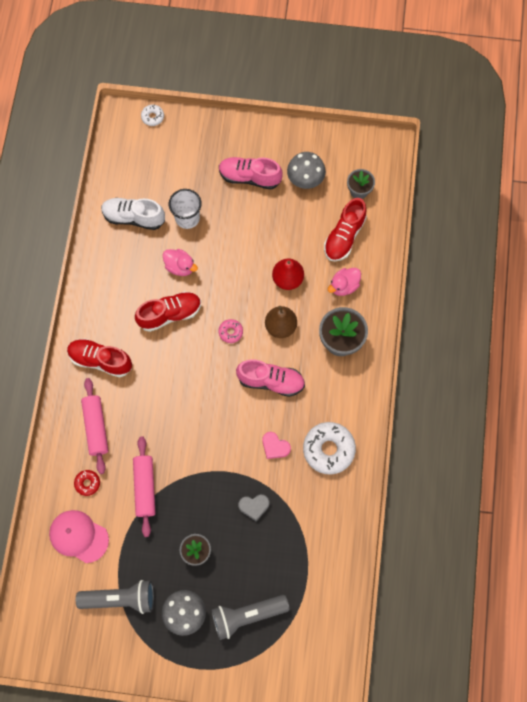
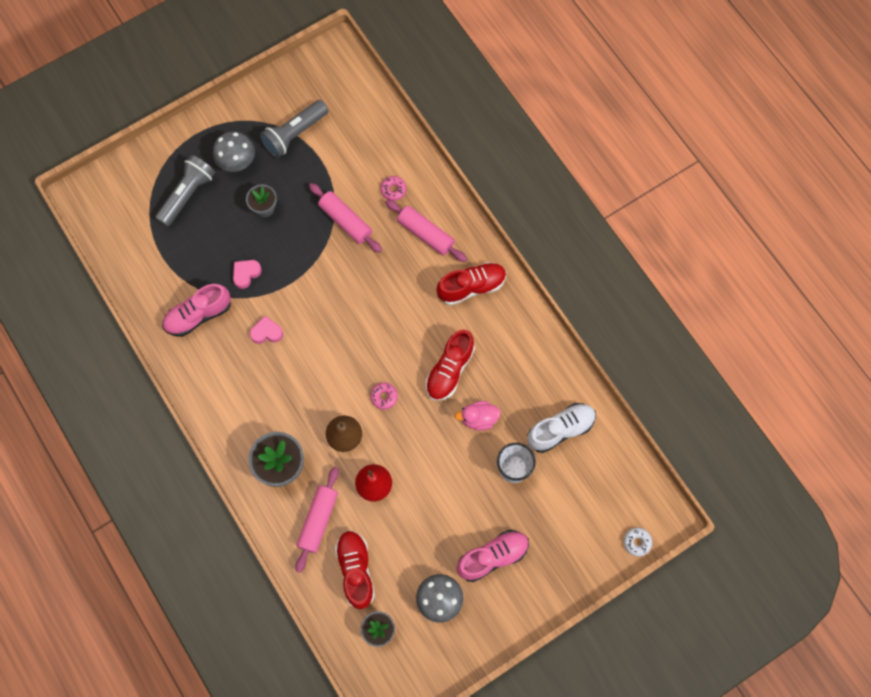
camera: 140 degrees right, 0 degrees up
pink cap [49,510,109,563] -> none
red donut [74,470,100,496] -> pink donut [381,176,406,201]
pink shoe [236,359,305,397] -> pink shoe moved to [162,284,231,337]
grey heart [238,494,269,522] -> pink heart [233,260,262,289]
white donut [303,422,356,475] -> none
pink duck [328,268,361,296] -> pink rolling pin [295,467,339,573]

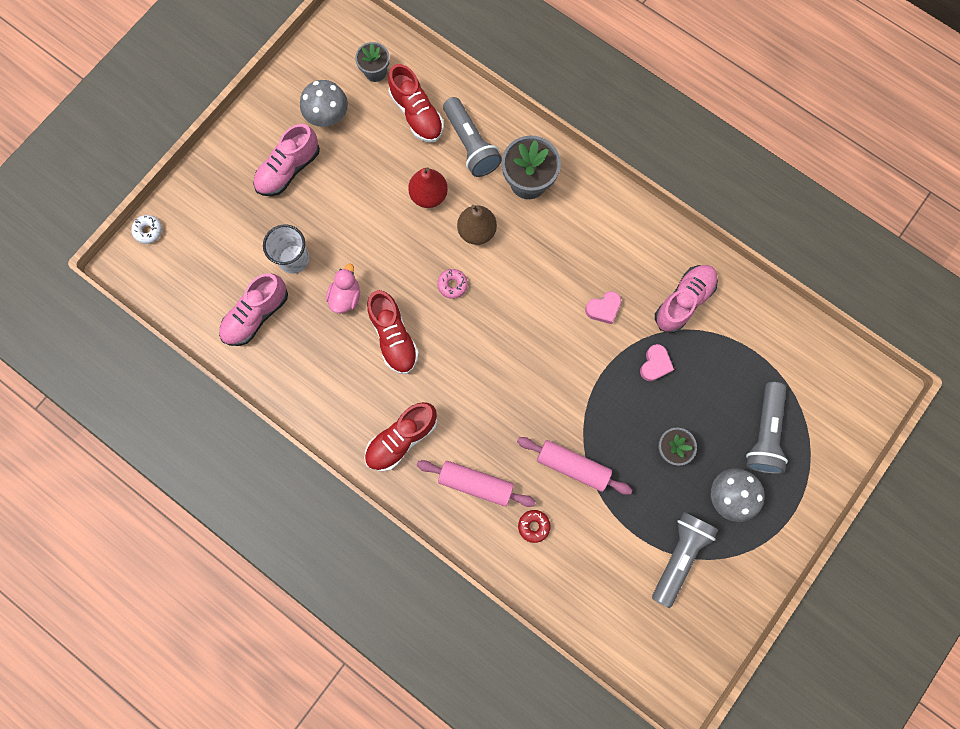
camera: 160 degrees right, 5 degrees up
pink rolling pin [295,467,339,573] -> grey flashlight [443,97,502,177]
pink donut [381,176,406,201] -> red donut [518,510,551,543]
red shoe [426,329,475,401] -> red shoe turned 150 degrees clockwise [367,290,419,374]
pink duck [455,401,500,431] -> pink duck turned 45 degrees counterclockwise [326,264,360,313]
white shoe [527,403,596,453] -> pink shoe [219,273,288,346]

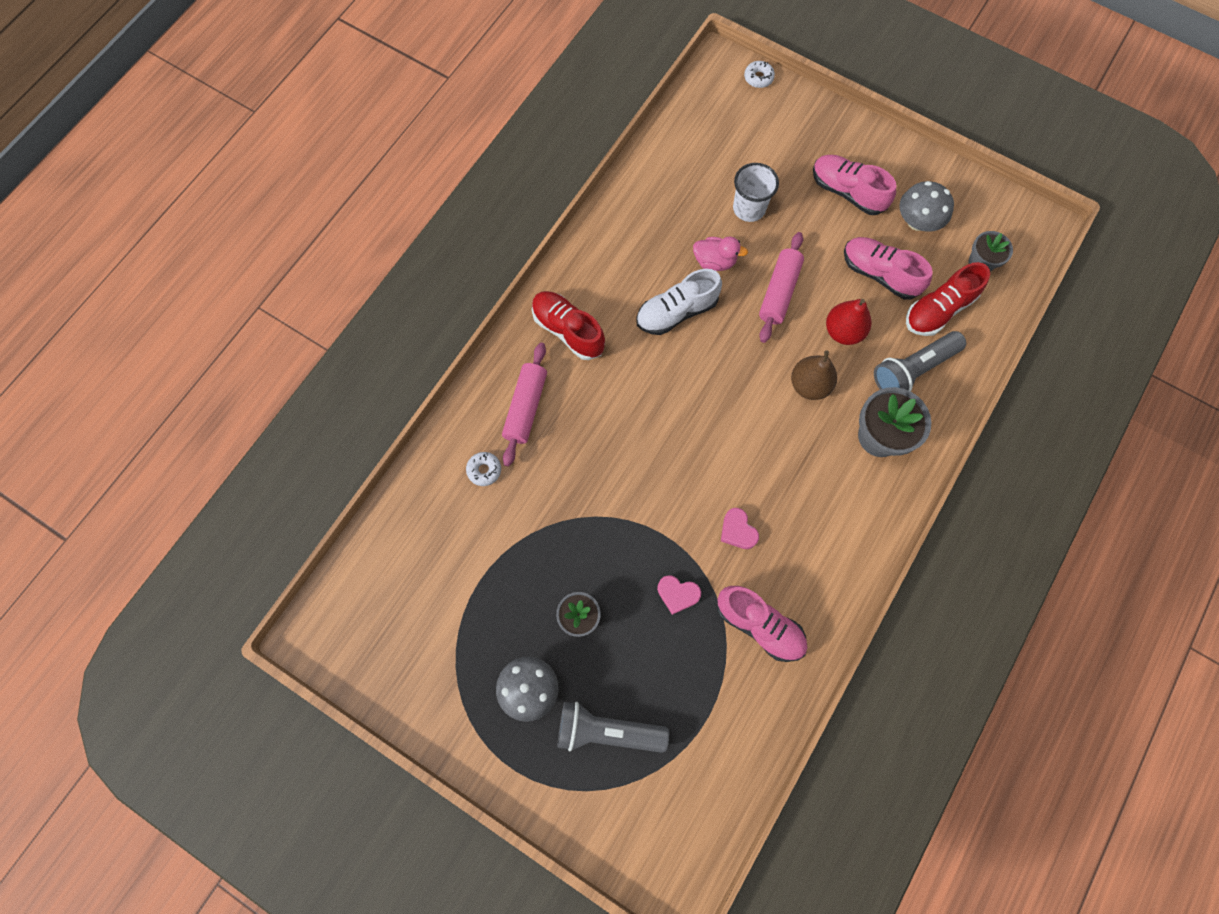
camera: 85 degrees right, 5 degrees down
pink shoe [219,273,288,346] -> pink shoe moved to [844,237,933,300]
red shoe [367,290,419,374] -> white shoe [636,269,722,335]
pink donut [437,269,468,299] -> none
pink rolling pin [517,437,632,495] -> pink rolling pin moved to [759,232,804,343]
red donut [518,510,551,543] -> white donut [466,452,501,486]
grey flashlight [652,512,718,608] -> none

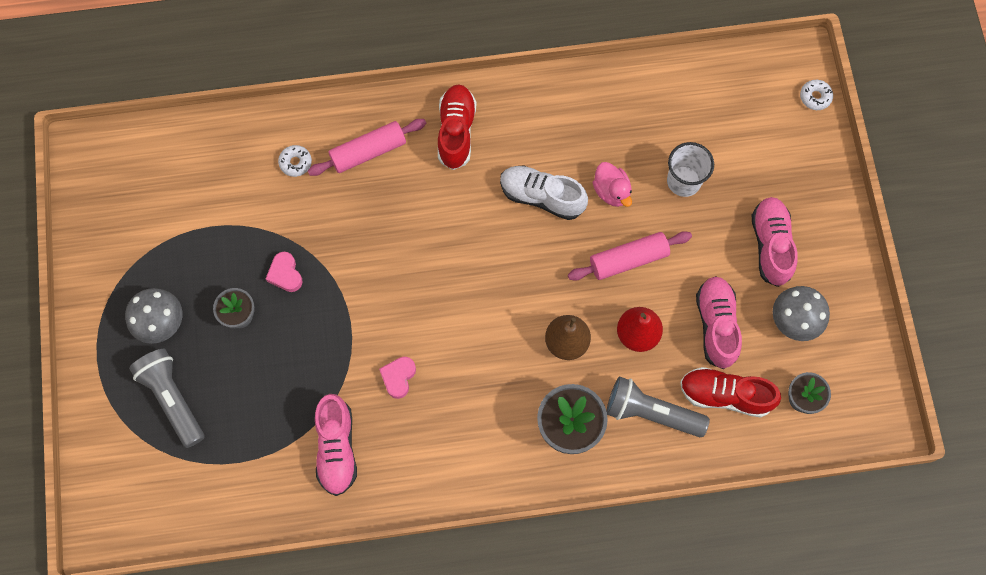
camera: 50 degrees right, 0 degrees up
pink heart [657,575,701,615] -> pink heart moved to [266,252,303,292]

